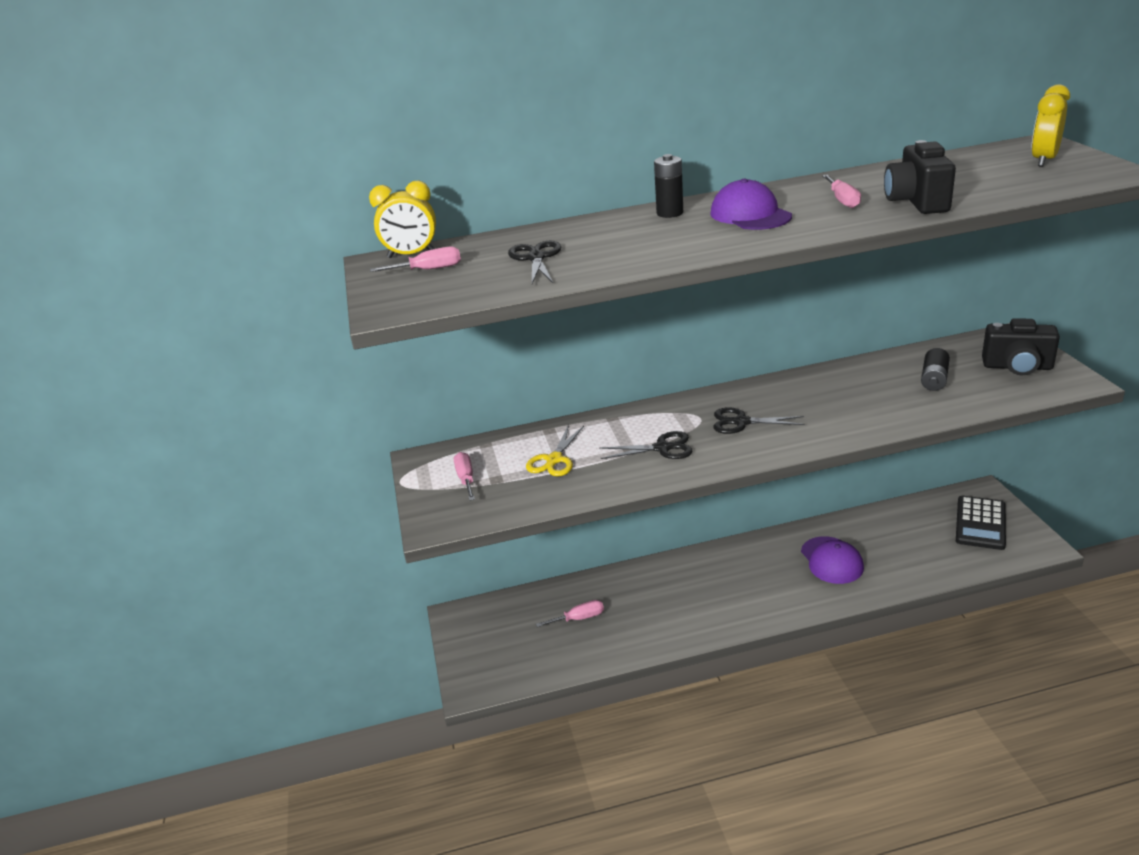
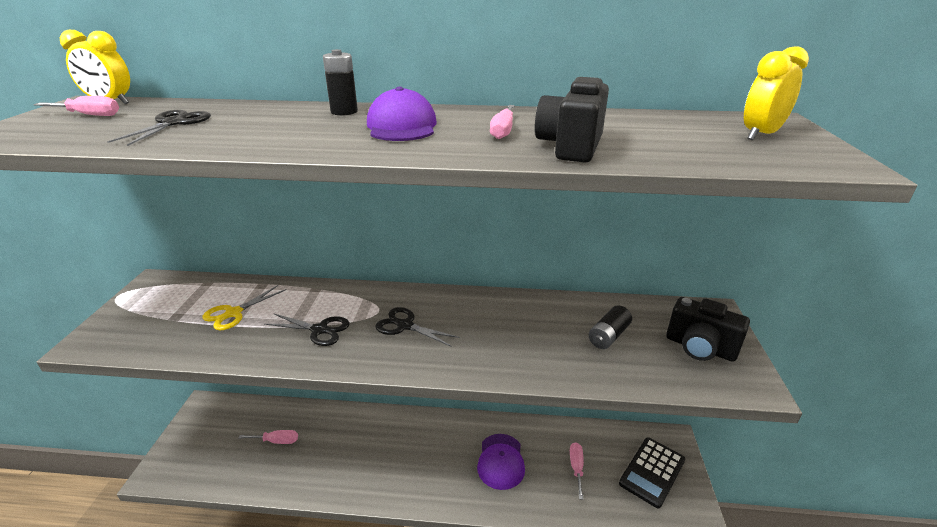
camera: 15 degrees right, 0 degrees up
pink screwdriver [454,452,475,501] -> pink screwdriver moved to [570,442,584,500]

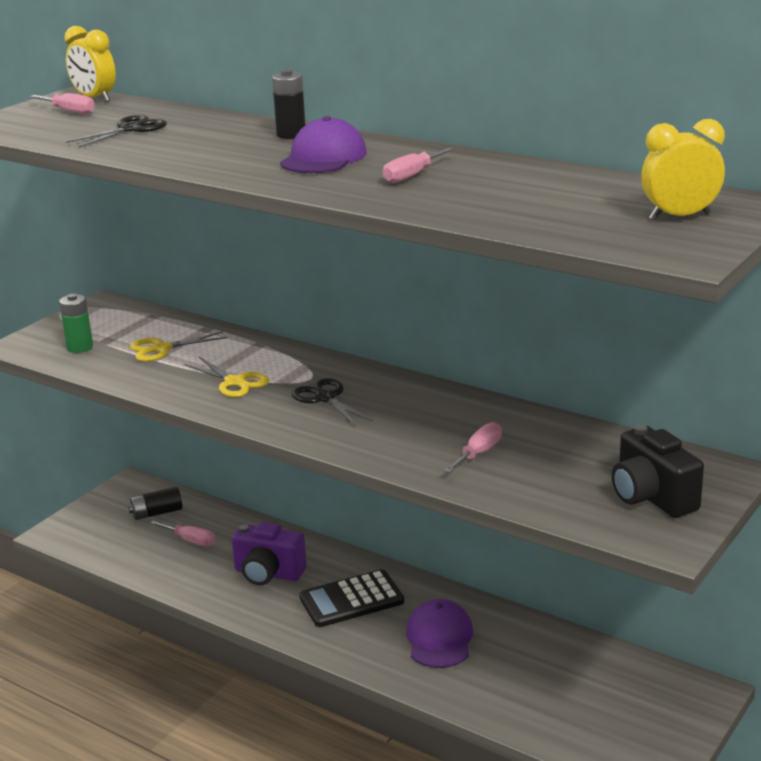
camera: 30 degrees right, 5 degrees down
black scissors [264,313,350,346] -> yellow scissors [184,357,269,397]
purple cap [477,434,525,490] -> purple cap turned 150 degrees clockwise [406,599,473,668]
black camera [535,77,609,163] -> none
pink screwdriver [570,442,584,500] -> pink screwdriver moved to [444,422,502,473]
black battery [589,305,632,349] -> black battery moved to [128,487,182,520]
black calculator [619,437,685,508] -> black calculator moved to [300,569,404,627]
none -> green battery [59,294,93,353]
none -> purple camera [232,522,307,585]

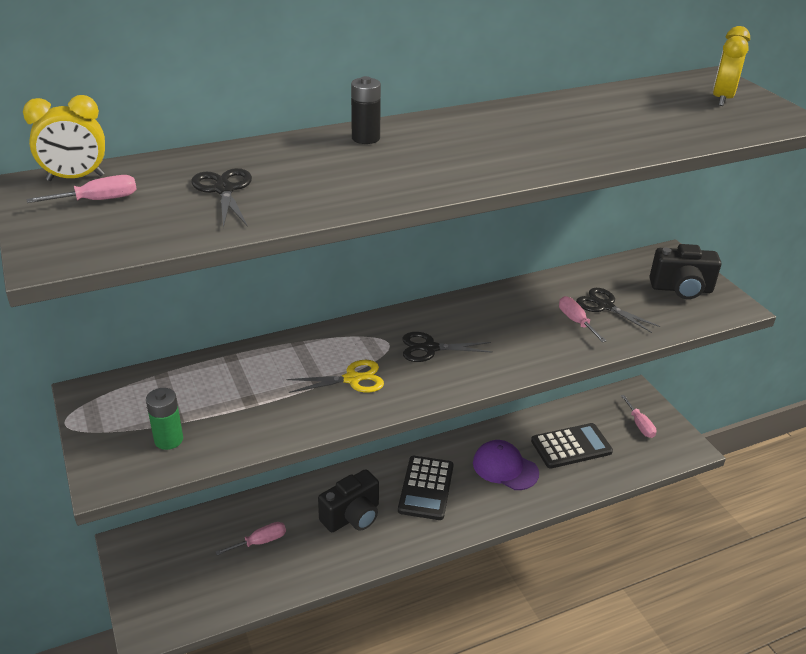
camera: 60 degrees left, 10 degrees up
black battery [128,487,182,520] -> none
yellow scissors [130,331,228,362] -> none
purple camera [232,522,307,585] -> black camera [318,469,379,532]
purple cap [280,116,367,173] -> none
pink screwdriver [383,147,455,183] -> pink screwdriver moved to [621,395,656,438]
none -> black calculator [531,423,613,469]
none -> black scissors [576,288,660,333]

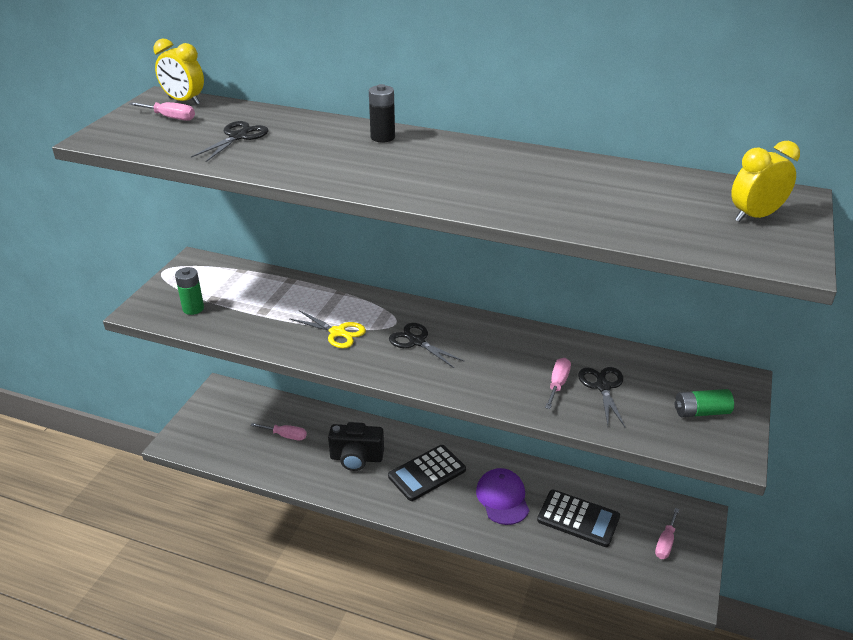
camera: 45 degrees right, 0 degrees up
black camera [649,244,721,299] -> green battery [675,389,734,417]

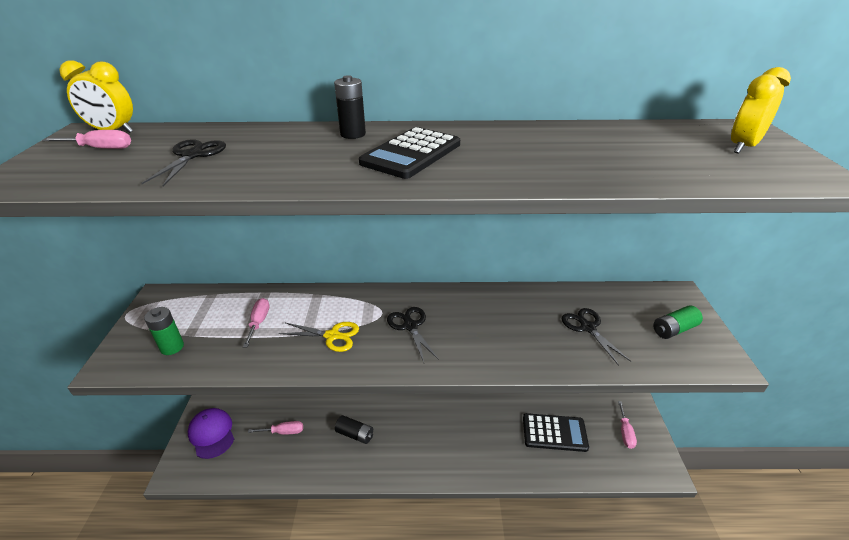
camera: 20 degrees left, 0 degrees up
black camera [328,422,384,471] -> black battery [335,415,373,444]
black calculator [388,445,466,501] -> black calculator moved to [359,127,460,179]
black scissors [389,323,465,368] -> black scissors turned 45 degrees clockwise [387,307,439,362]
purple cap [476,468,529,525] -> purple cap moved to [188,408,234,459]
pink screwdriver [545,358,571,409] -> pink screwdriver moved to [243,298,270,348]

